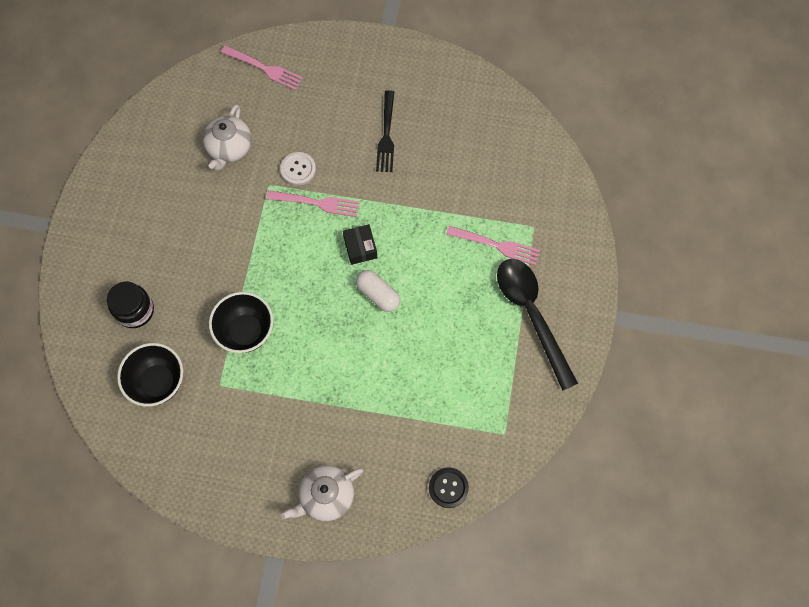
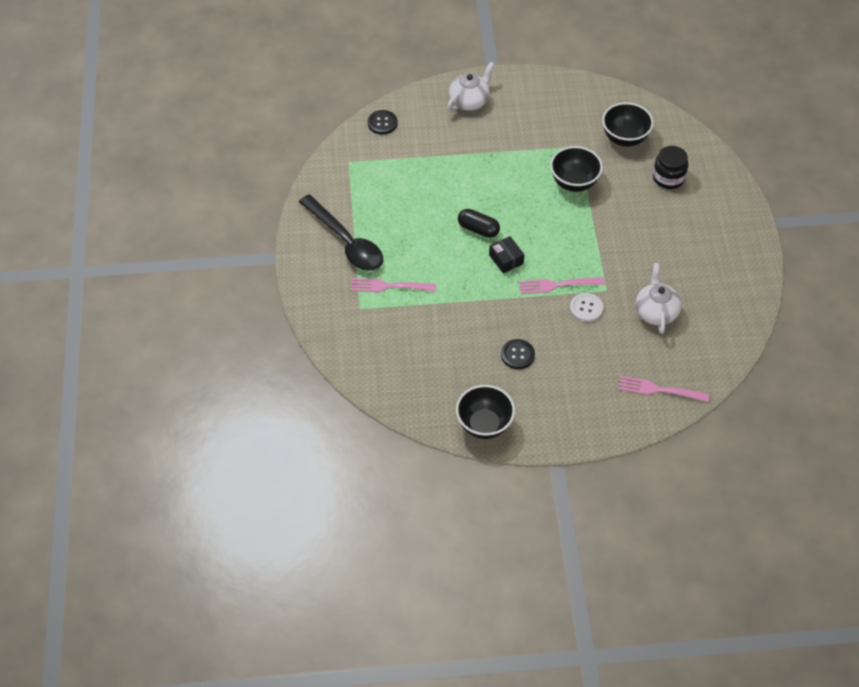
camera: 165 degrees right, 15 degrees down
white capsule [356,270,400,312] -> black capsule [458,209,500,238]
black fork [376,90,394,172] -> black button [501,339,535,369]
none -> black bowl [456,385,515,439]

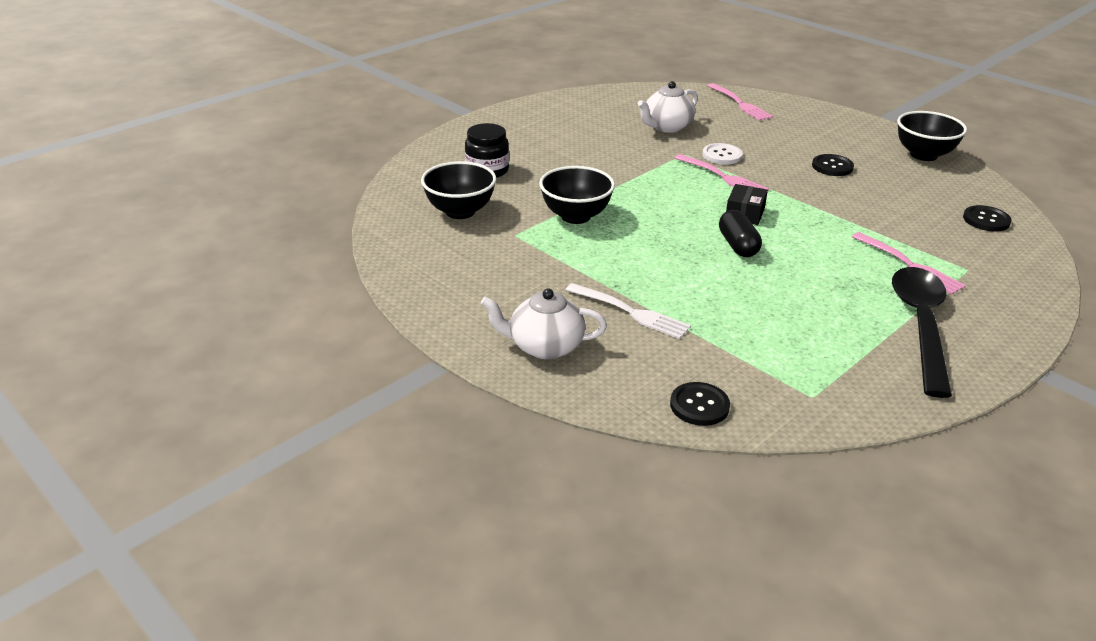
camera: 130 degrees left, 20 degrees down
none -> white fork [566,283,691,339]
none -> black button [963,205,1012,231]

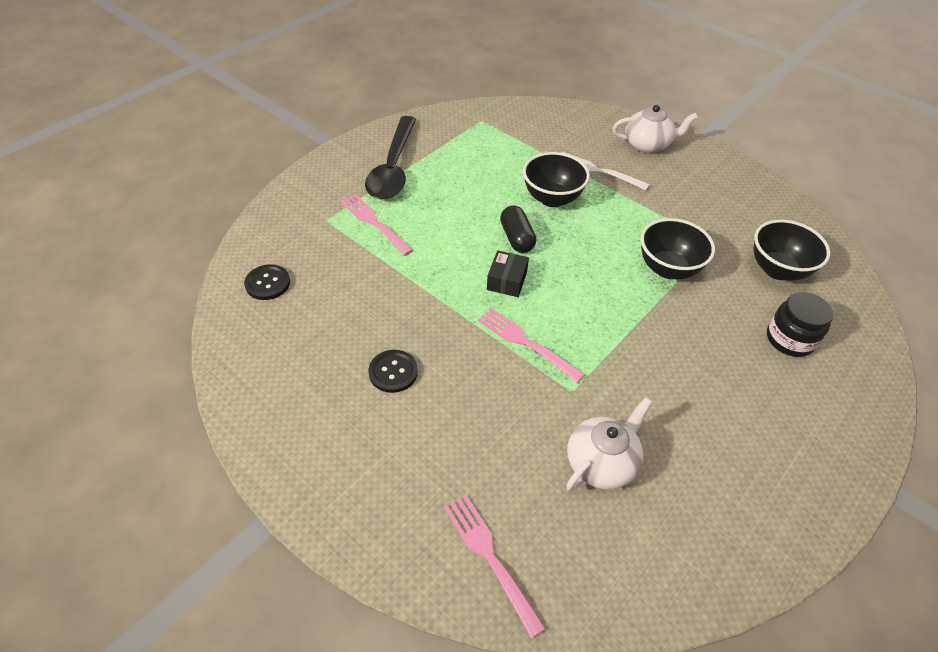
camera: 175 degrees right, 15 degrees up
black button [670,382,730,426] -> none
white button [702,143,743,165] -> none
black bowl [897,111,967,161] -> black bowl moved to [523,152,590,207]

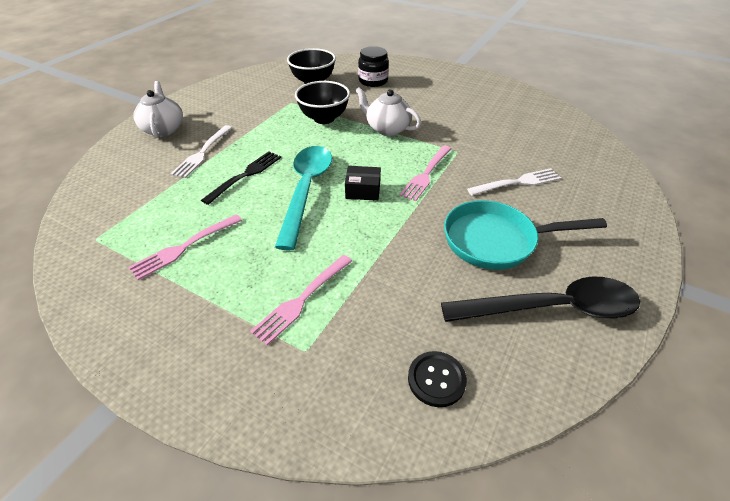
camera: 100 degrees left, 5 degrees down
black spoon [365,116,416,200] -> black spoon moved to [441,277,640,322]
black button [368,350,418,393] -> turquoise pan [444,200,607,270]
pink fork [444,494,546,638] -> pink fork moved to [129,214,242,280]
black capsule [500,205,536,253] -> turquoise spoon [275,146,332,251]
black bowl [523,152,590,207] -> black fork [201,151,281,205]
white teapot [566,397,653,491] -> white teapot moved to [355,87,421,136]
none -> white fork [467,168,561,196]

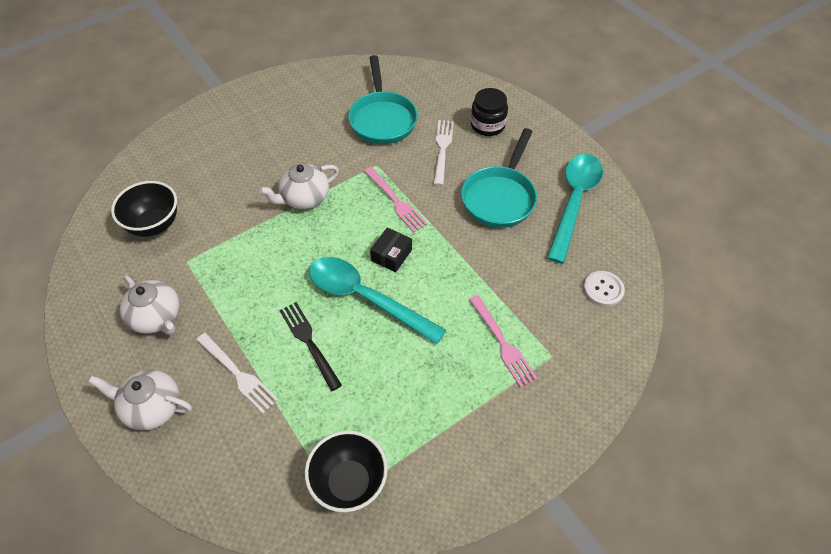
camera: 65 degrees left, 10 degrees up
pink fork [129,214,242,280] -> none
black bowl [295,81,350,124] -> black bowl moved to [305,430,388,512]
black jar [358,46,389,87] -> black jar moved to [471,88,508,136]
black button [408,351,467,407] -> white button [584,271,625,307]
black spoon [441,277,640,322] -> turquoise spoon [547,154,603,264]
none -> white teapot [120,276,180,335]
none -> turquoise pan [349,55,418,144]

